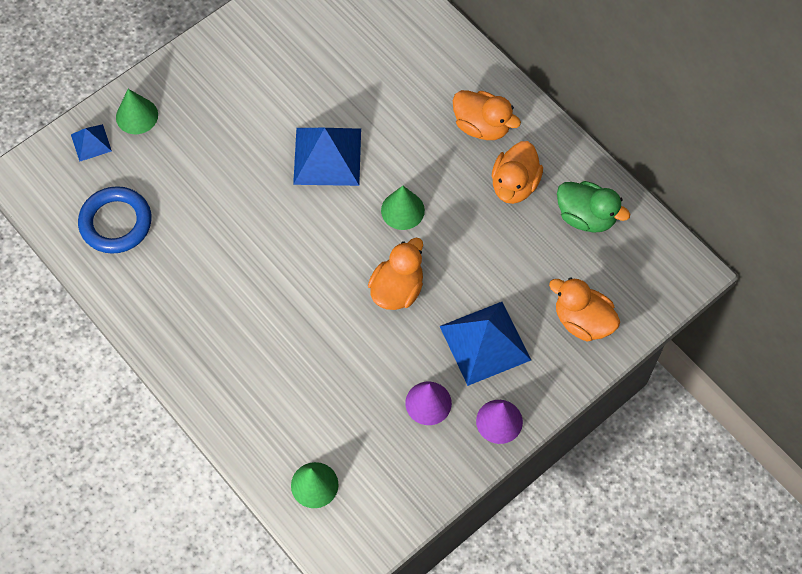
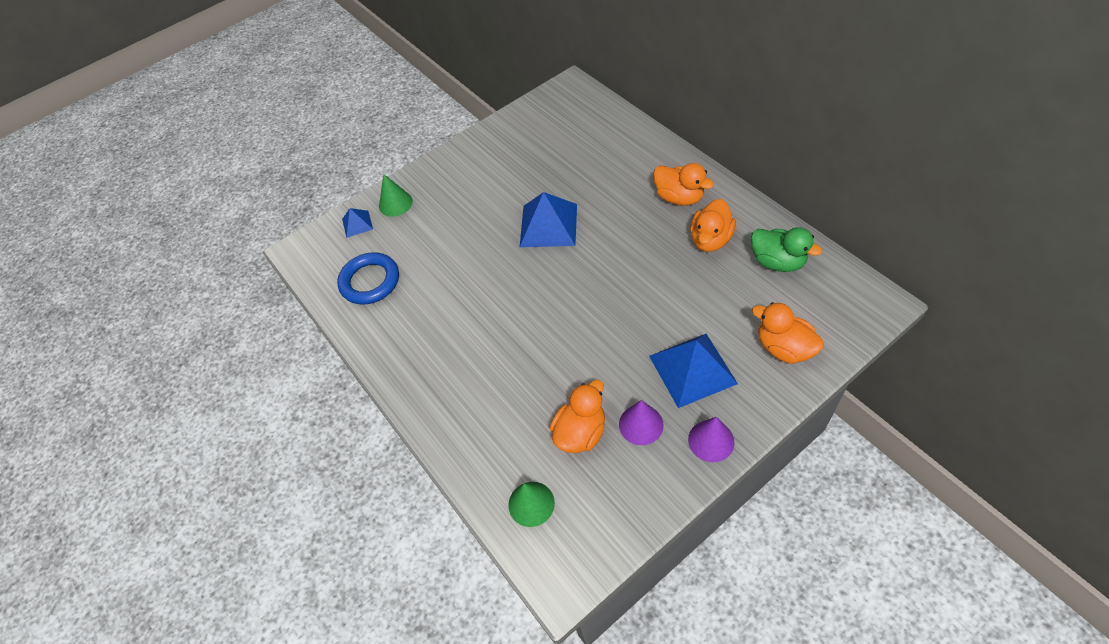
camera: 10 degrees right, 10 degrees down
orange duck [368,238,423,310] -> orange duck moved to [550,380,605,453]
green cone [381,186,425,230] -> none

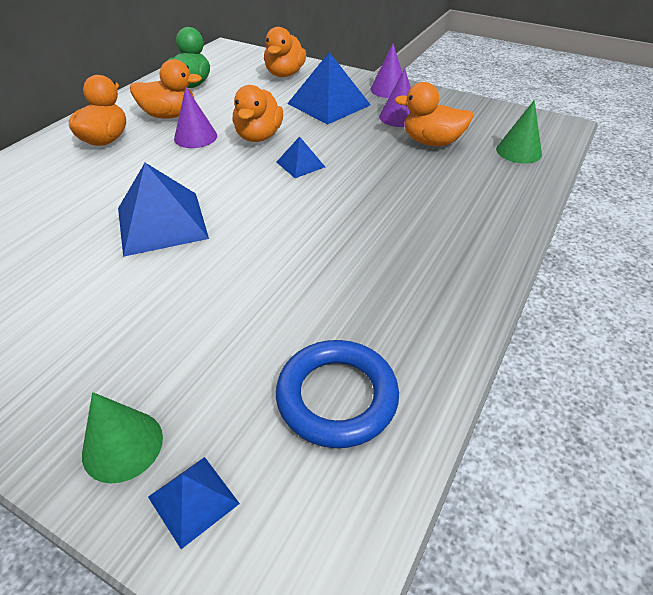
camera: 120 degrees left, 10 degrees down
none -> purple cone [174,87,217,148]
none -> orange duck [232,85,283,142]
none -> blue pyramid [277,136,325,178]

